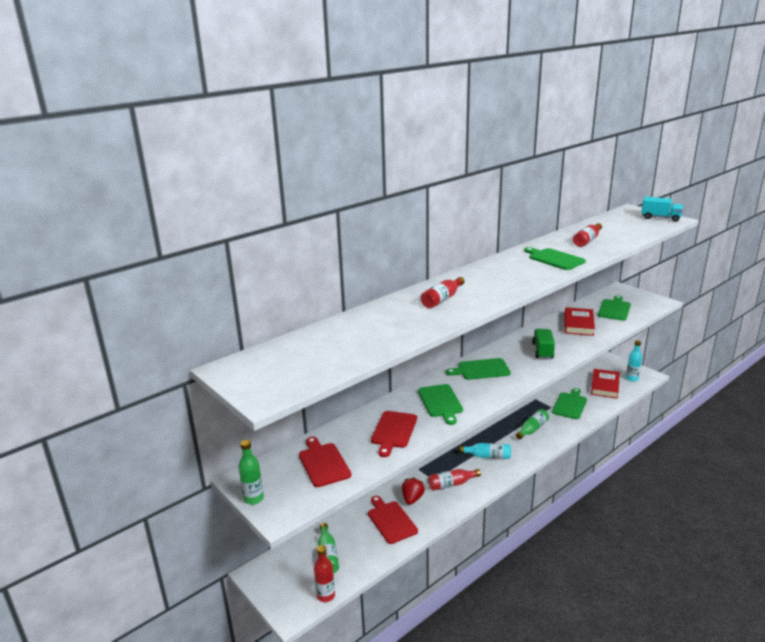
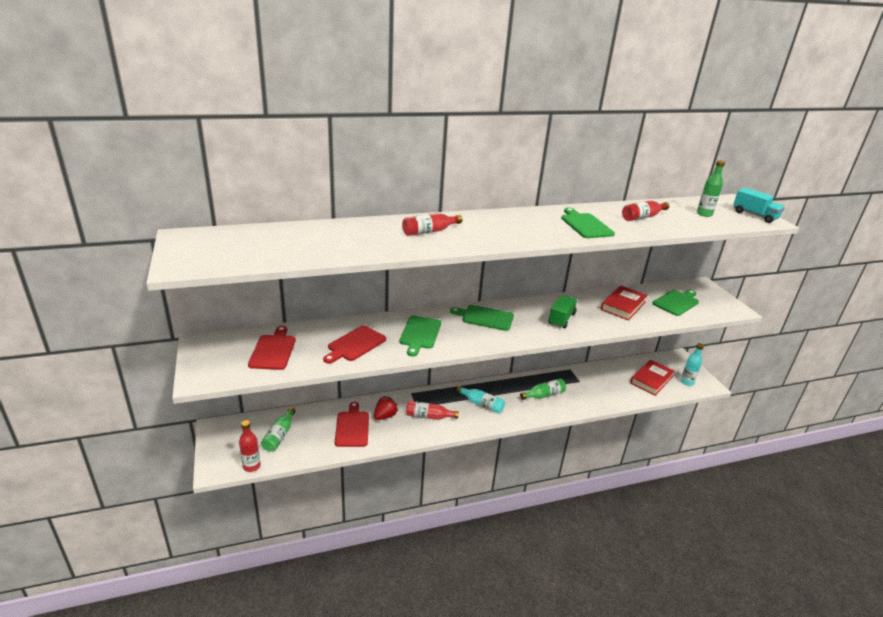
camera: 20 degrees right, 5 degrees up
green bottle [238,440,264,505] -> green bottle moved to [697,160,725,217]
green cutting board [552,388,587,419] -> none

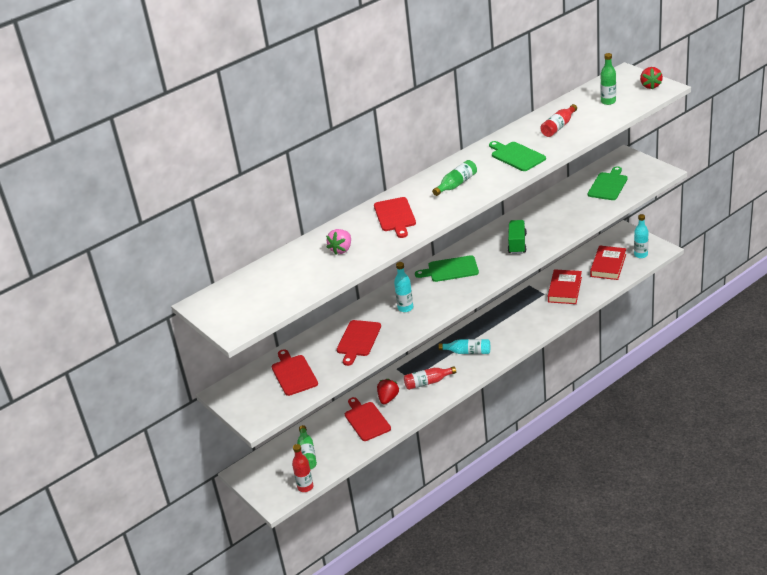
camera: 15 degrees left, 5 degrees up
green cutting board [399,316,441,356] -> turquoise bottle [394,262,413,312]
red bottle [402,213,462,236] -> red cutting board [374,197,416,238]
green bottle [520,379,566,400] -> green bottle moved to [432,160,477,196]
red book [601,285,648,321] -> red book moved to [548,269,582,304]
turquoise truck [733,188,785,223] -> red strawberry [640,67,663,89]
none -> pink strawberry [326,229,351,255]

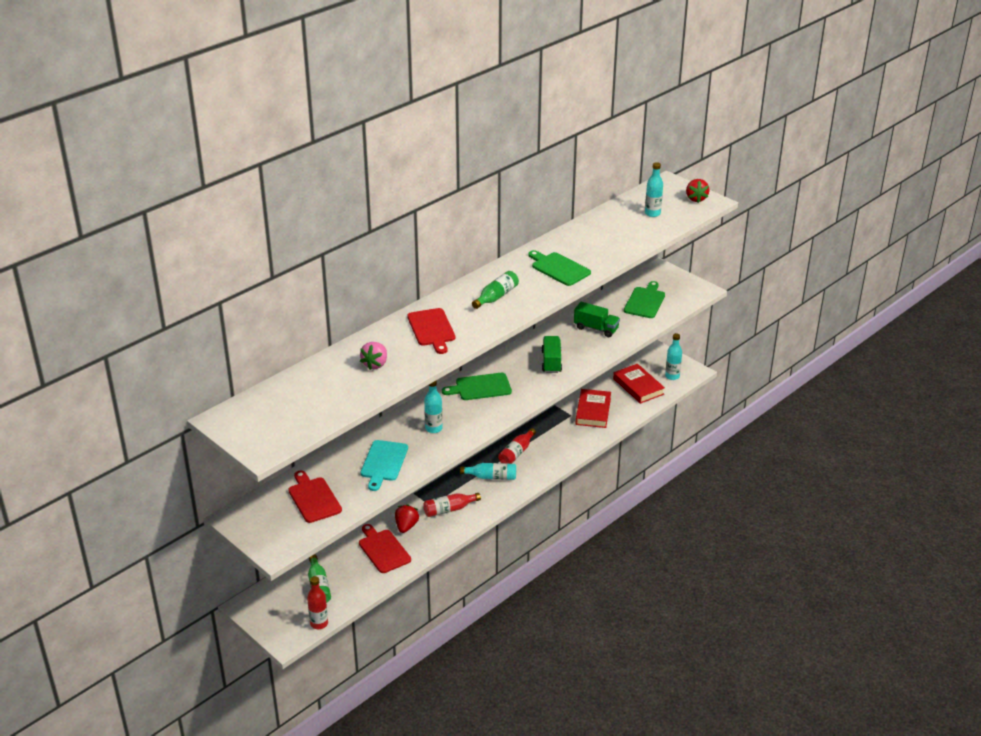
camera: 10 degrees left, 0 degrees up
red cutting board [337,320,381,366] -> turquoise cutting board [360,440,408,491]
red bottle [540,104,577,137] -> red bottle moved to [498,428,536,464]
red book [590,245,626,280] -> red book turned 45 degrees counterclockwise [613,364,665,404]
green bottle [601,53,616,105] -> turquoise bottle [645,162,663,217]
none -> green truck [574,302,620,337]

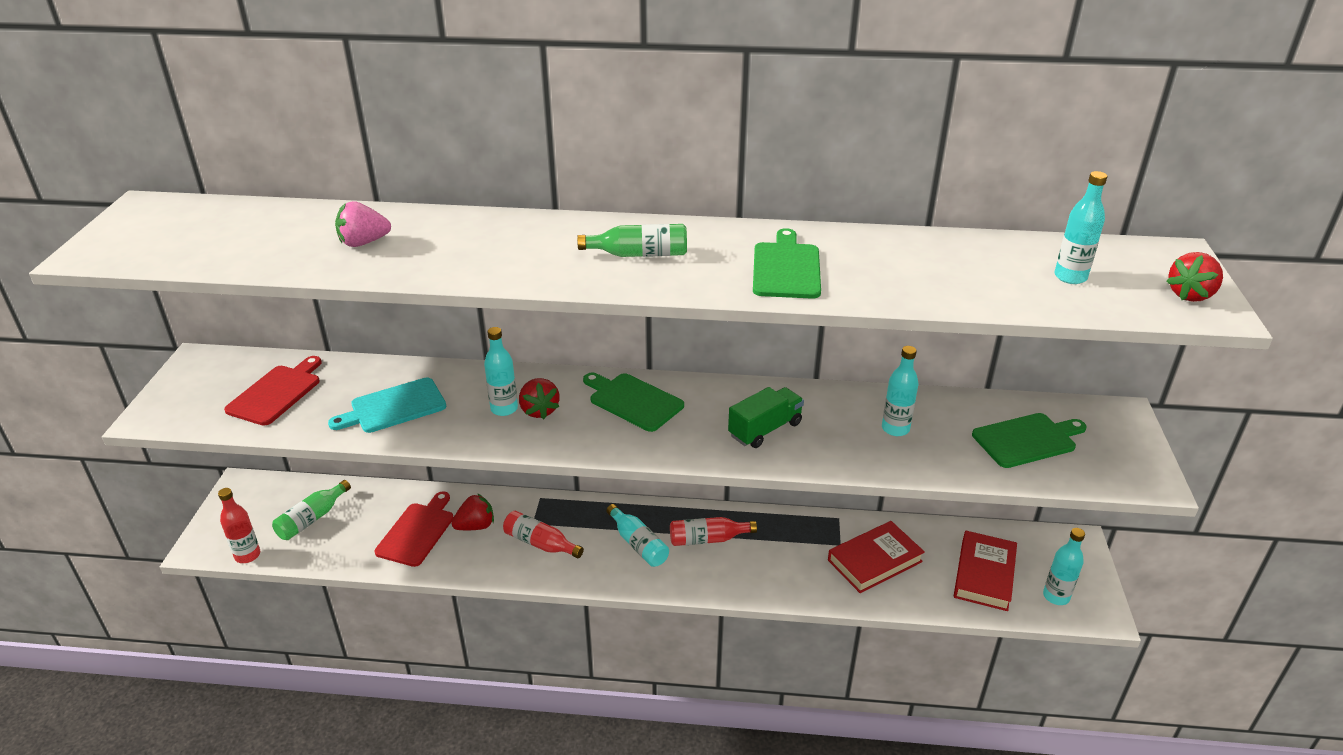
camera: 50 degrees right, 0 degrees up
red cutting board [407,308,455,354] -> none
green truck [574,302,620,337] -> turquoise bottle [882,346,919,436]
none -> red strawberry [519,378,560,419]

